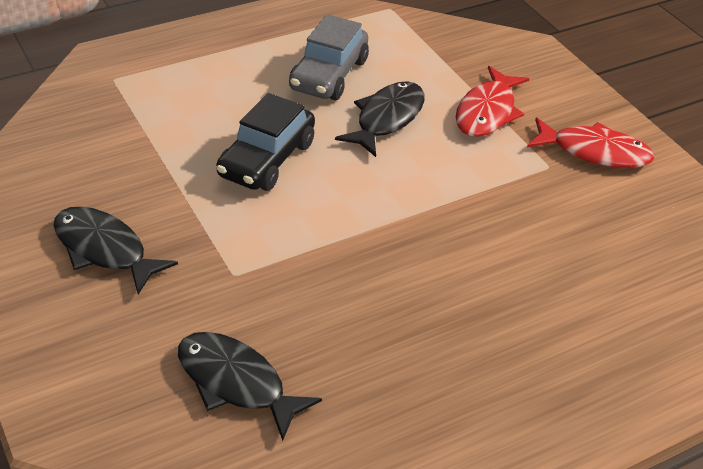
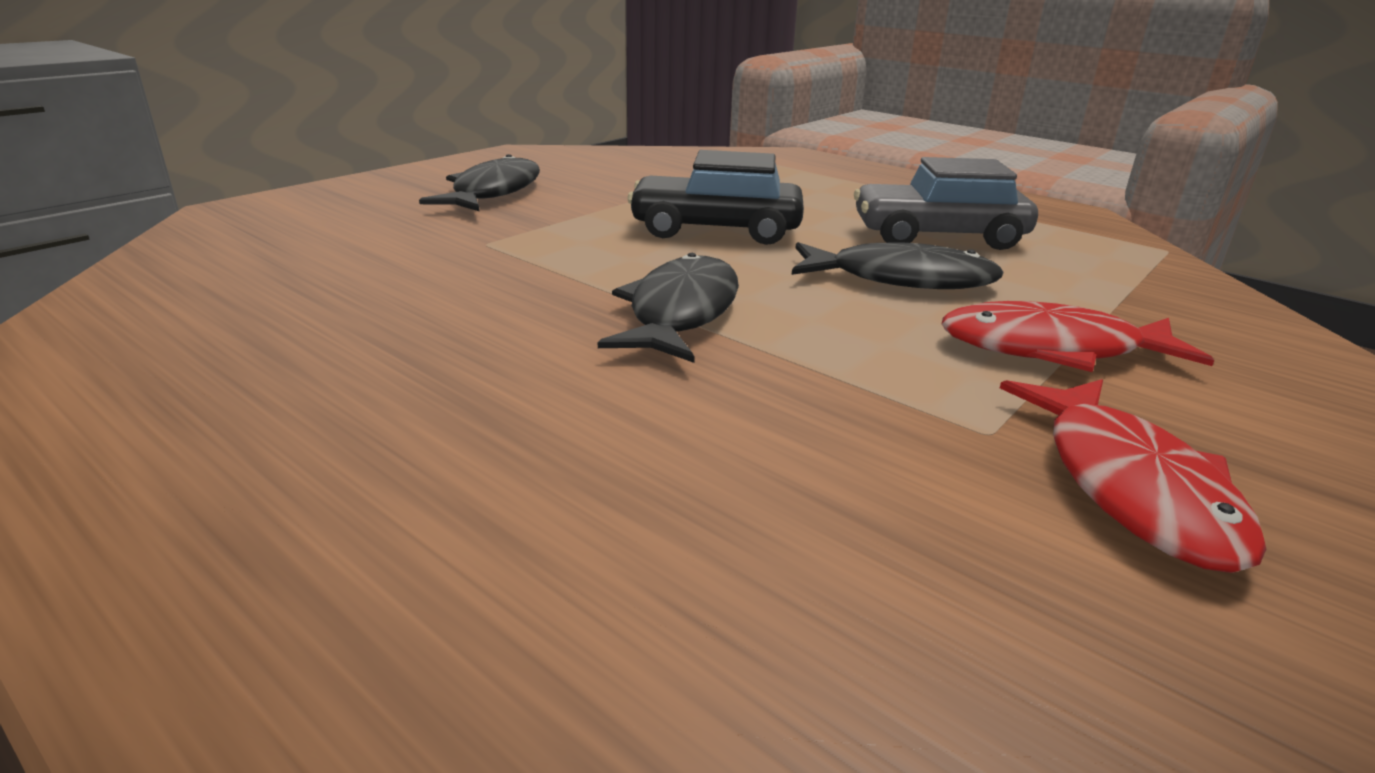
camera: 70 degrees right, 15 degrees down
black fish [178,332,322,441] -> black fish moved to [598,253,739,363]

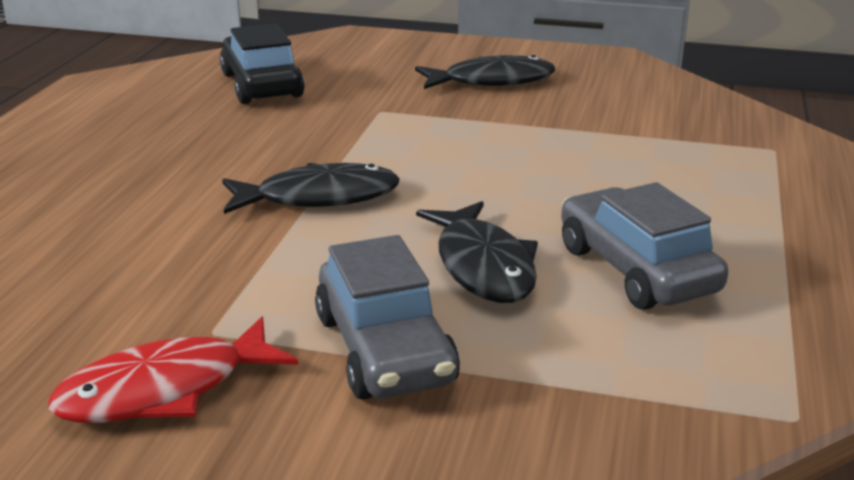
camera: 65 degrees right, 0 degrees up
black car [627,150,804,245] -> black car moved to [220,23,305,104]
red fish [942,301,1215,372] -> grey car [315,235,460,400]

